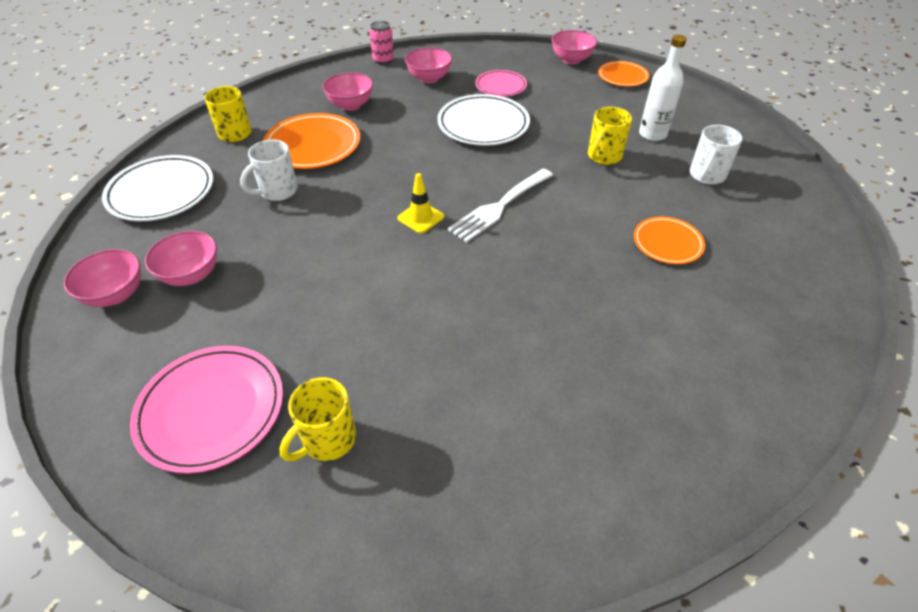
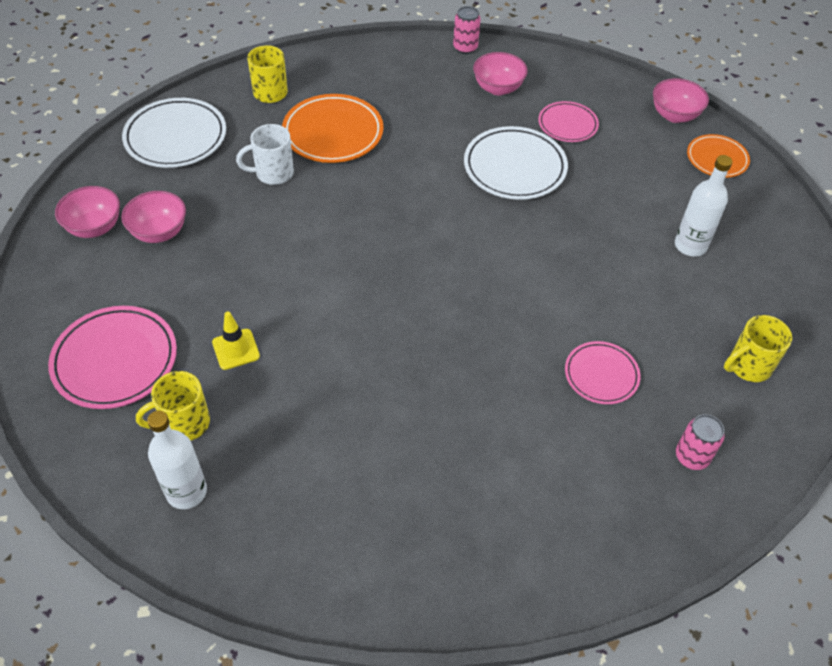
camera: 25 degrees right, 5 degrees up
pink bowl [323,72,373,111] -> none
yellow traffic cone [397,173,444,234] -> yellow traffic cone moved to [212,311,260,370]
white fork [448,169,553,242] -> none
yellow mug [588,107,632,165] -> yellow mug moved to [724,315,792,382]
orange plate [634,217,705,264] -> pink plate [565,341,640,404]
white mug [690,125,743,185] -> none
none -> white bottle [147,411,207,509]
none -> pink can [676,414,724,470]

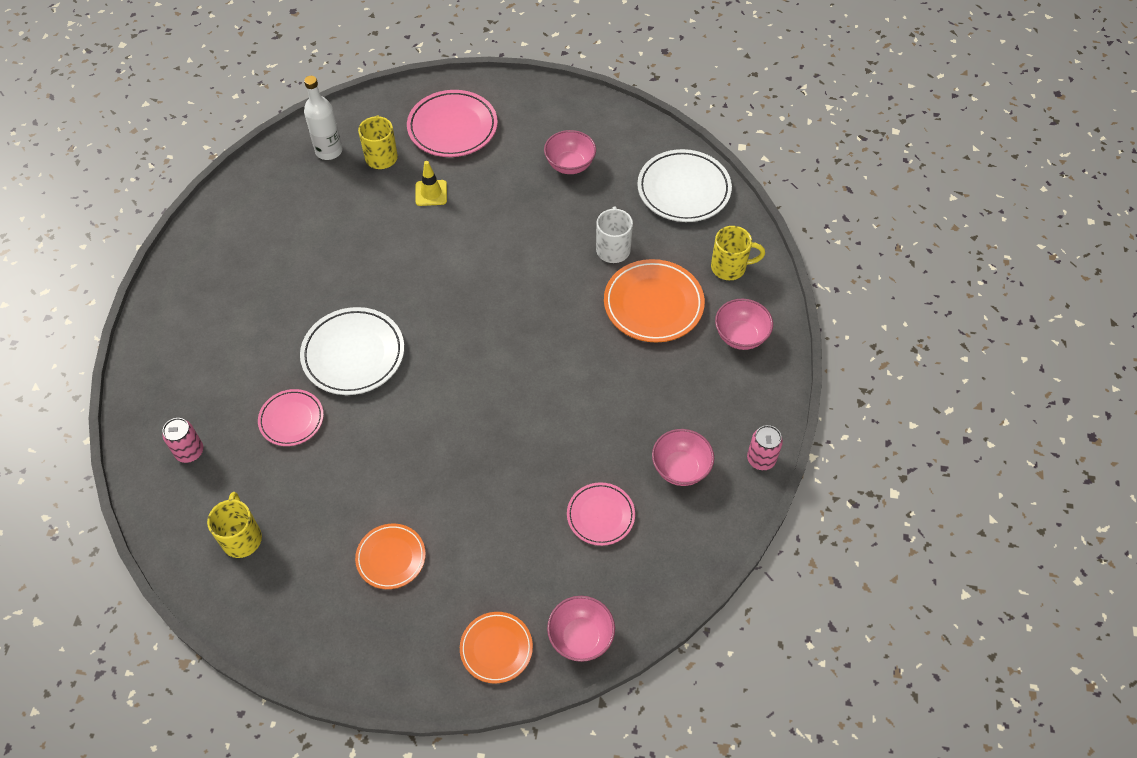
camera: 110 degrees right, 5 degrees up
pink bowl [55,186,120,238] -> pink bowl moved to [715,299,773,350]
white plate [464,126,568,200] -> white plate moved to [300,307,404,395]
white bottle [675,155,733,257] -> orange plate [355,524,426,589]

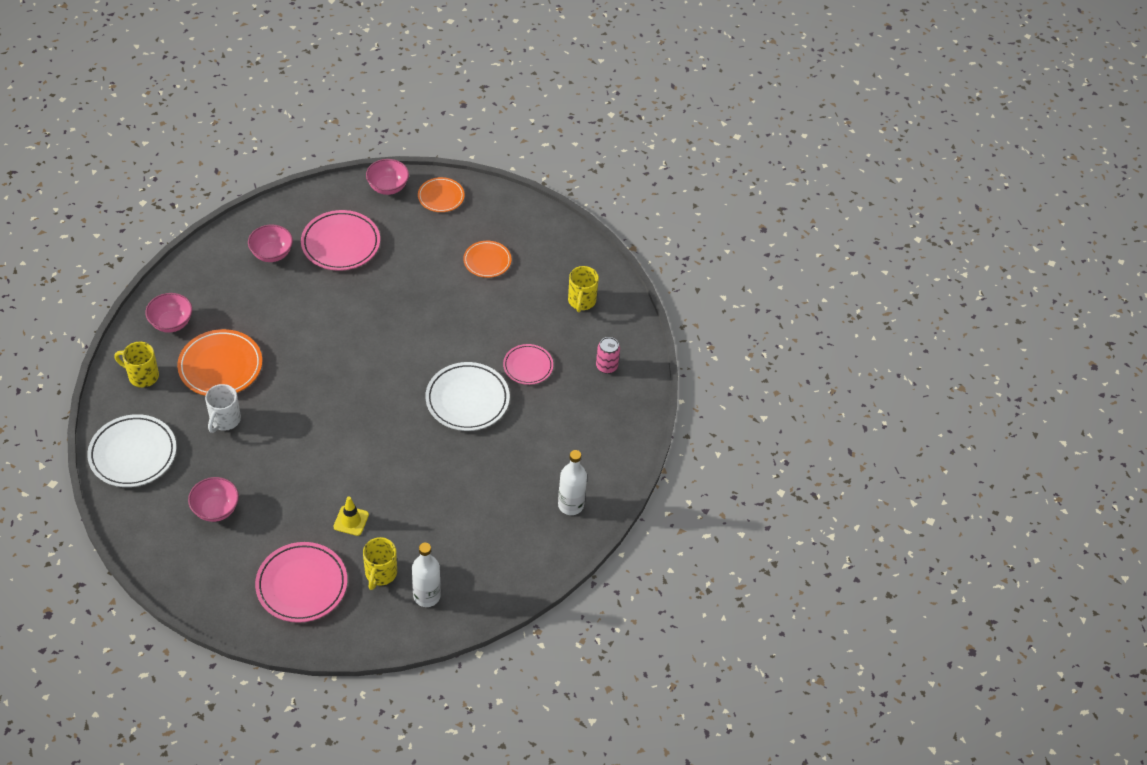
camera: 165 degrees left, 5 degrees down
pink plate [567,482,635,546] -> pink plate [301,210,380,271], size x1.65
pink can [747,425,783,470] -> none
none -> white bottle [558,450,587,515]

